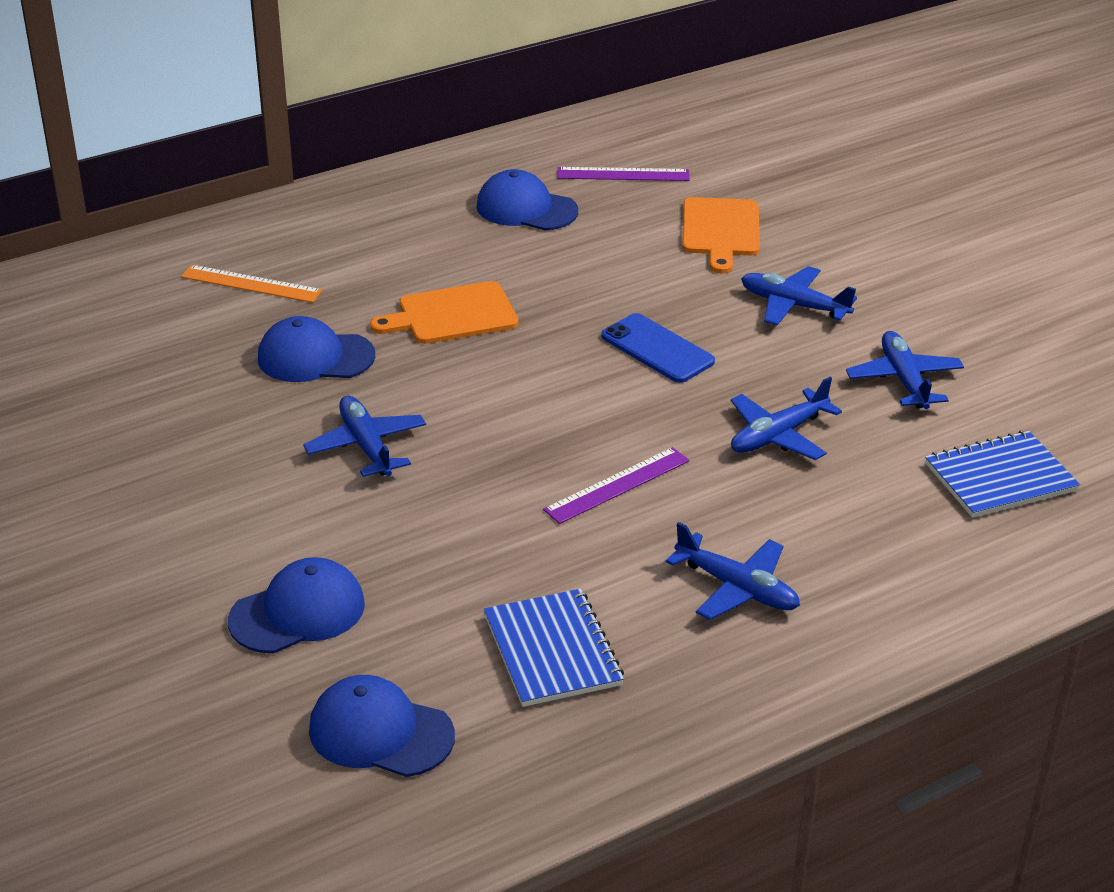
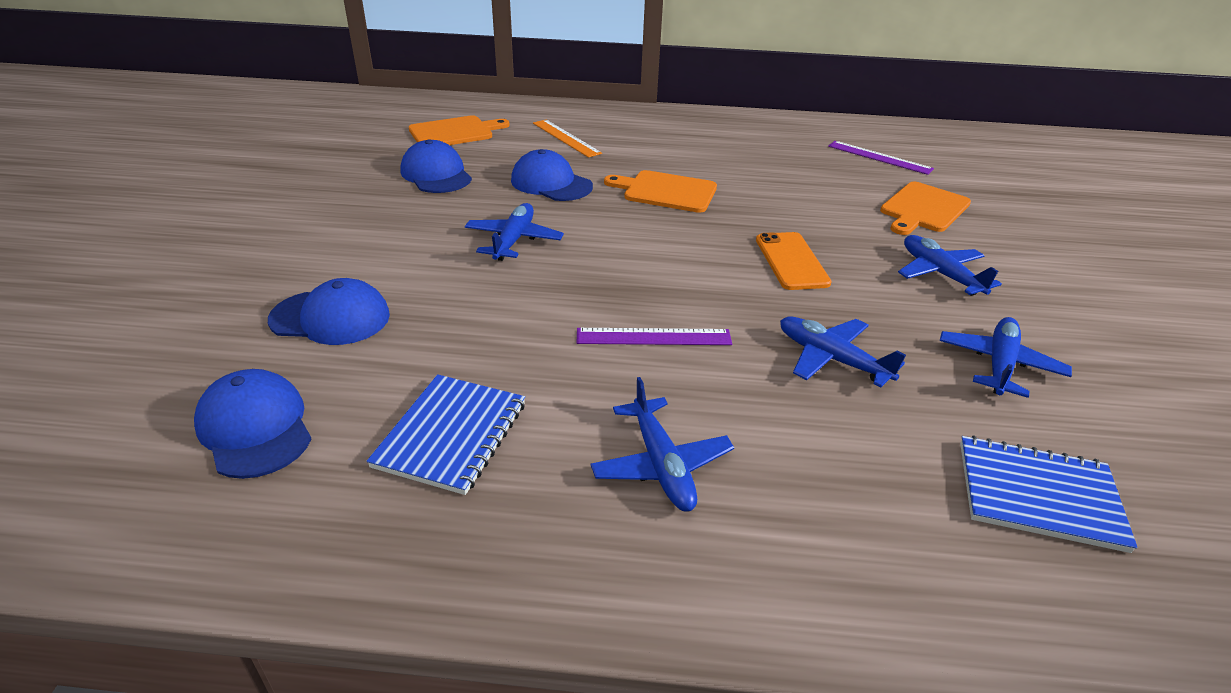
camera: 35 degrees right, 0 degrees up
blue cap [476,169,578,230] -> blue cap moved to [400,139,472,193]
blue phone [601,313,715,383] -> orange phone [756,232,832,290]
blue plane [731,377,842,460] -> blue plane turned 45 degrees clockwise [780,316,906,388]
none -> orange cutting board [409,115,510,145]

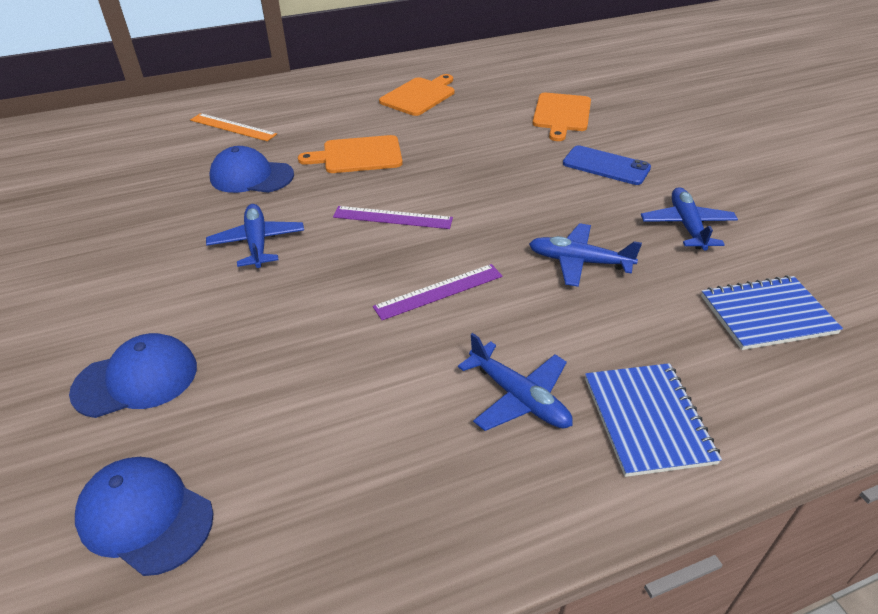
camera: 25 degrees left, 5 degrees up
blue notebook [367,374,525,495] -> blue notebook moved to [585,363,722,477]
blue cap [400,139,472,193] -> none
orange cutting board [409,115,510,145] -> orange cutting board moved to [379,74,454,116]
orange phone [756,232,832,290] -> none
purple ruler [828,141,934,175] -> purple ruler moved to [333,206,453,229]
blue plane [898,235,1002,296] -> blue phone [563,145,651,185]

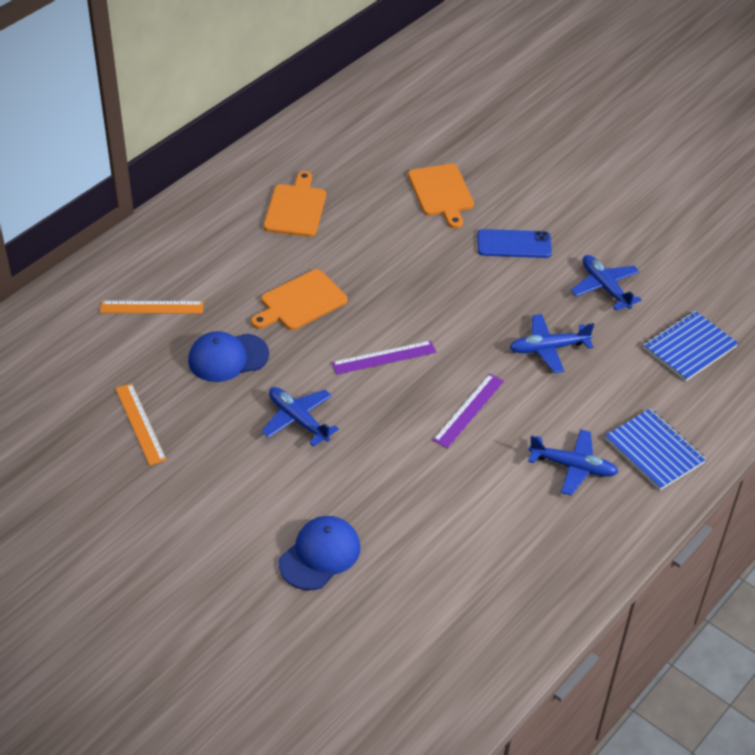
camera: 30 degrees left, 5 degrees up
blue cap [75,457,213,576] -> none
none -> orange ruler [115,383,167,466]

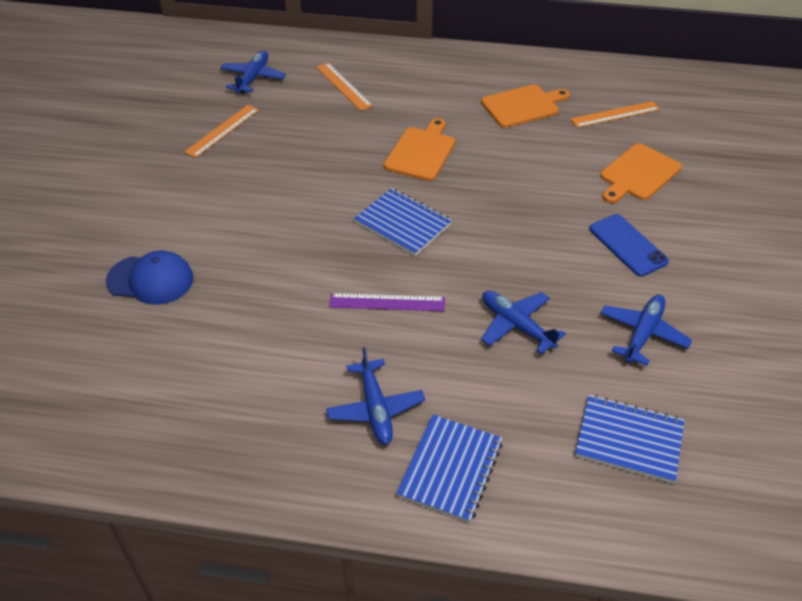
camera: 60 degrees right, 0 degrees up
blue cap [188,331,269,382] -> none
orange cutting board [251,269,348,330] -> orange cutting board turned 90 degrees clockwise [384,118,455,181]
blue plane [261,387,339,447] -> blue plane moved to [220,50,286,93]
purple ruler [332,340,436,375] -> blue notebook [354,188,452,256]
none -> orange ruler [570,101,660,128]

